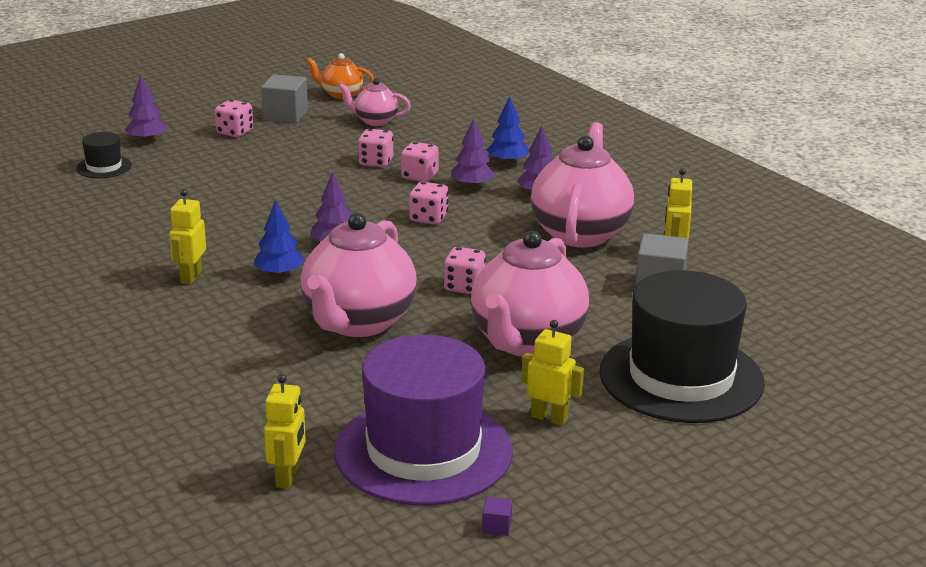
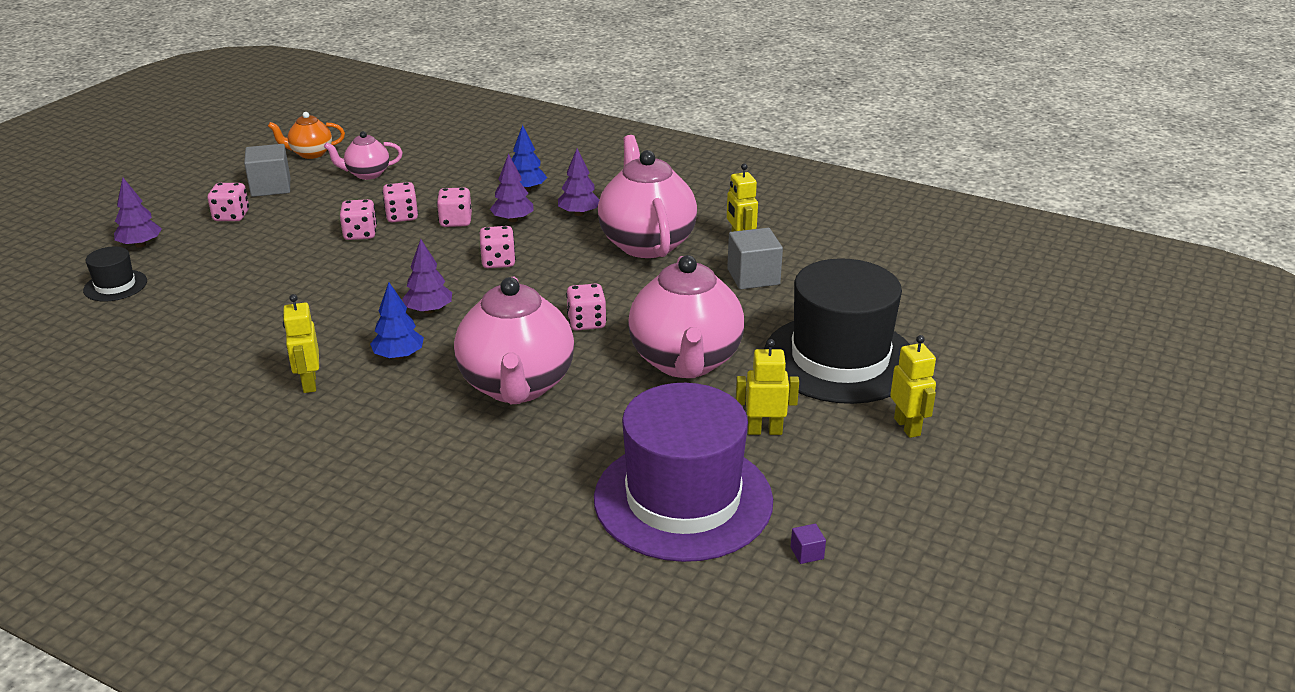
camera: 25 degrees left, 5 degrees up
yellow robot [264,374,306,489] -> yellow robot moved to [890,335,936,438]
none -> pink dice [340,199,377,240]

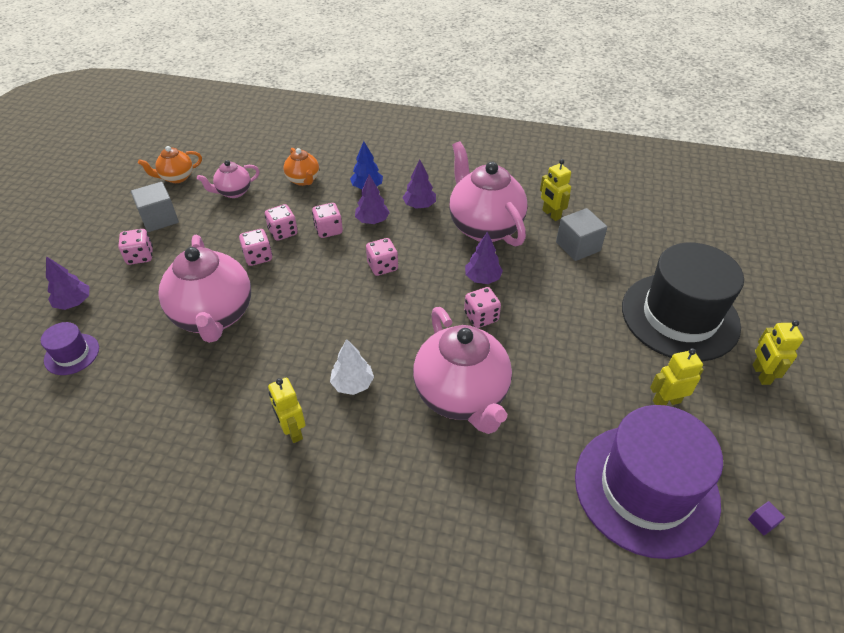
camera: 15 degrees left, 15 degrees up
black hat [83,246,147,301] -> purple hat [41,322,99,375]
blue tree [370,282,424,360] -> white tree [330,339,374,395]
purple tree [402,239,452,314] -> purple tree moved to [465,232,503,284]
pink teapot [628,255,744,378] -> pink teapot moved to [159,234,251,343]
yellow robot [890,335,936,438] -> yellow robot turned 150 degrees counterclockwise [752,320,804,385]
none -> orange teapot [284,148,319,186]

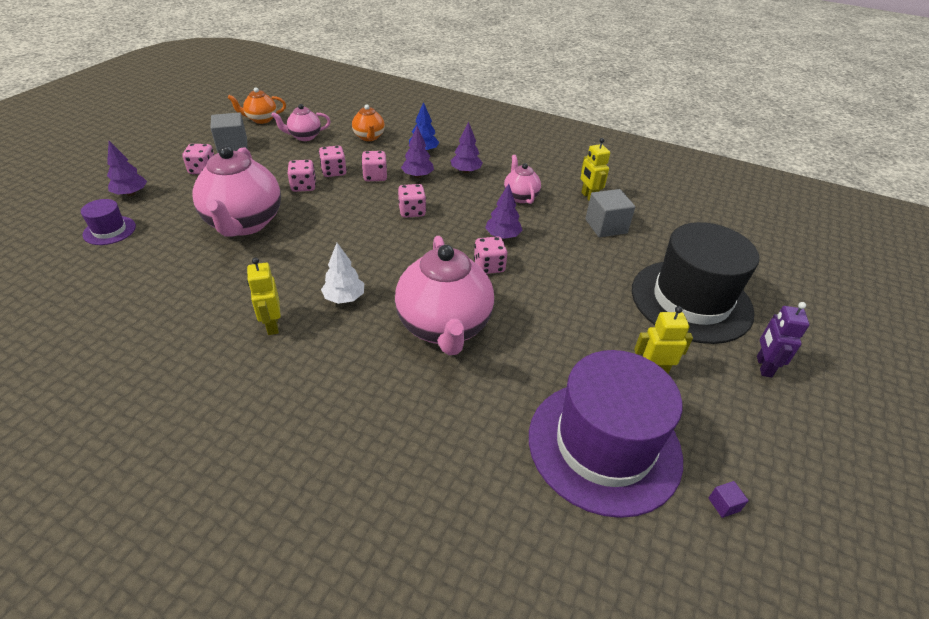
camera: 10 degrees right, 5 degrees down
pink teapot [449,141,527,247] -> pink teapot [504,155,541,204], size x0.50
yellow robot [752,320,804,385] -> purple robot [757,302,810,378]

